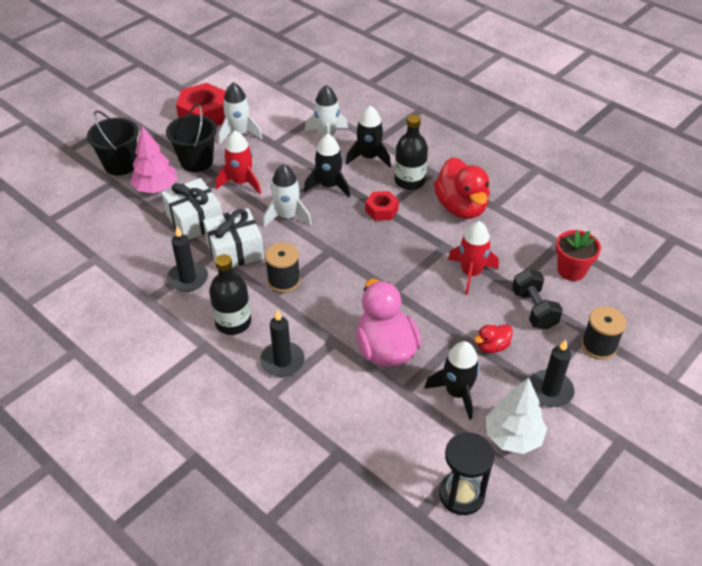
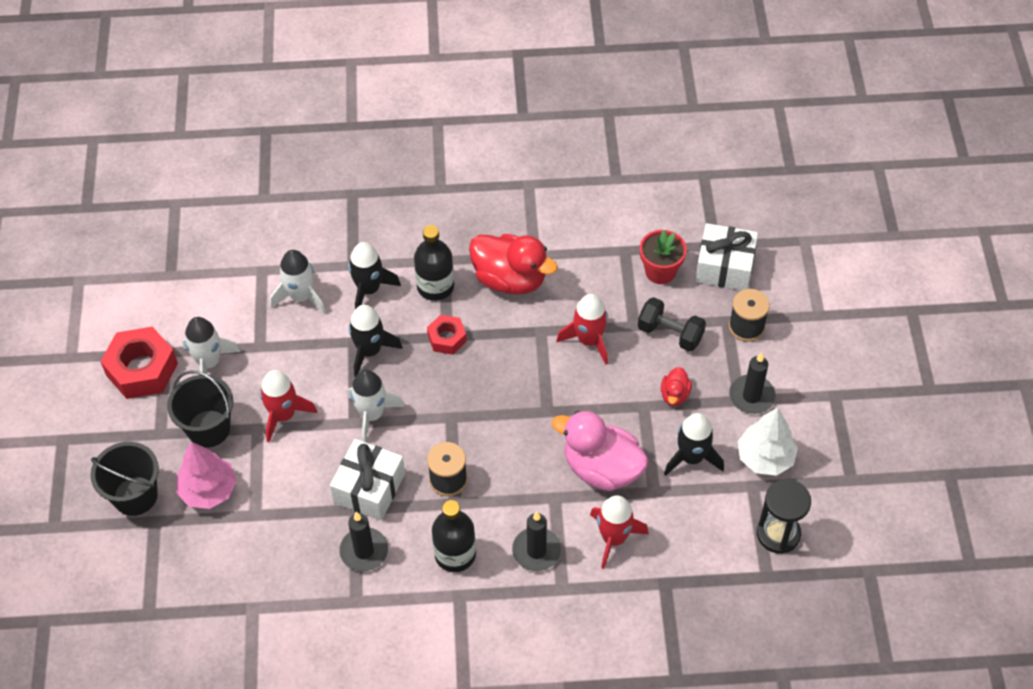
camera: 45 degrees left, 10 degrees up
white gift [162,178,222,240] -> white gift moved to [695,223,758,290]
none -> red rocket [590,495,648,569]

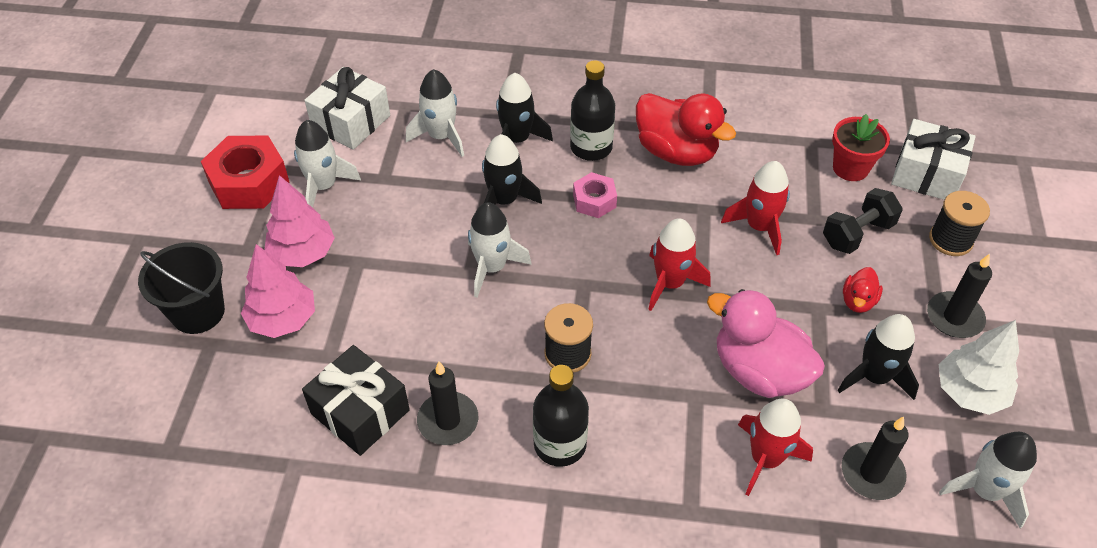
camera: 10 degrees right, 5 degrees down
black bucket [167,371,233,447] -> pink tree [264,175,335,267]
red rocket [260,370,317,443] -> red rocket moved to [648,218,711,311]
white gift [330,439,405,520] -> white gift moved to [304,67,390,150]
red nut [427,315,467,355] -> pink nut [573,172,617,218]
black candle [512,512,561,571] -> black candle moved to [842,417,909,500]
black dumbbell [638,297,706,352] -> black dumbbell turned 75 degrees counterclockwise [823,188,903,254]
black hourglass [757,479,811,554] -> white rocket [939,432,1037,529]
none -> black gift [302,345,410,456]

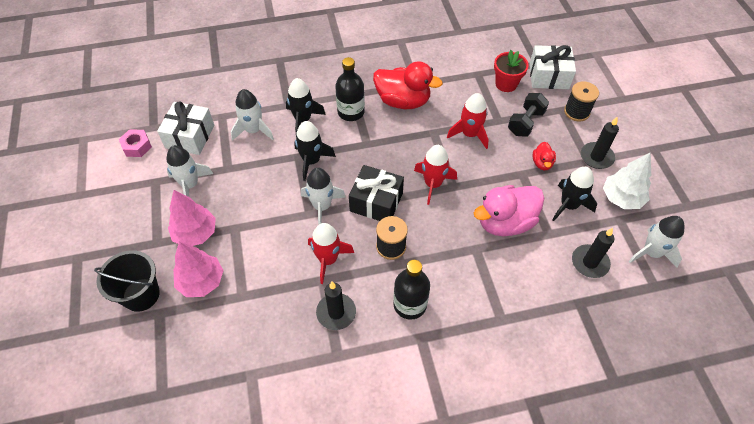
camera: 20 degrees left, 5 degrees up
red nut [201,136,289,209] -> none
black gift [302,345,410,456] -> black gift moved to [349,165,404,221]
pink nut [573,172,617,218] -> pink nut moved to [119,129,152,157]
pink duck [707,289,825,398] -> pink duck turned 45 degrees counterclockwise [474,185,544,236]
red rocket [738,399,813,496] -> red rocket moved to [308,223,354,284]

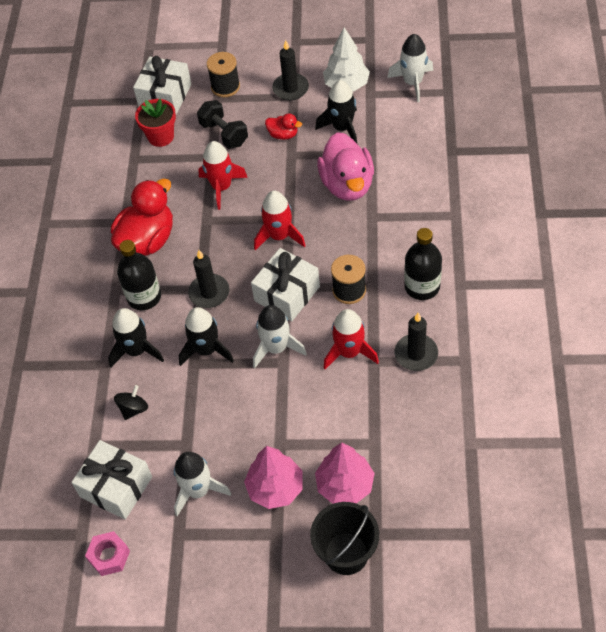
camera: 70 degrees left, 0 degrees up
white rocket [231,89,274,141] -> black spinning top [114,385,148,420]
black gift [349,165,404,221] -> white gift [251,248,320,322]
black candle [572,228,614,278] -> black candle moved to [188,250,230,308]

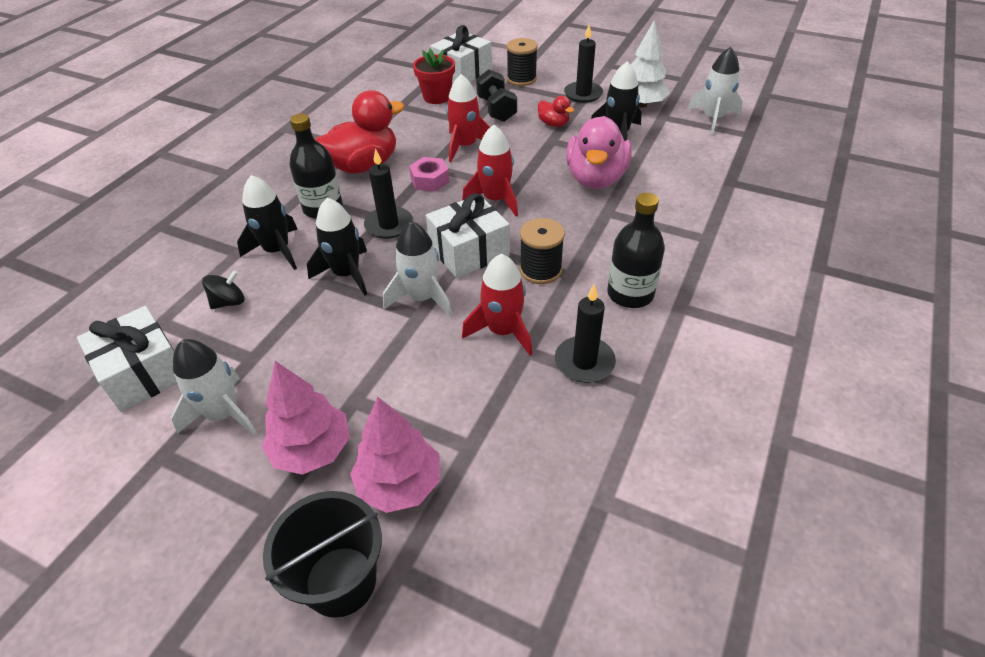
camera: 20 degrees right, 10 degrees down
pink nut [85,531,130,576] -> pink nut moved to [409,157,449,192]

